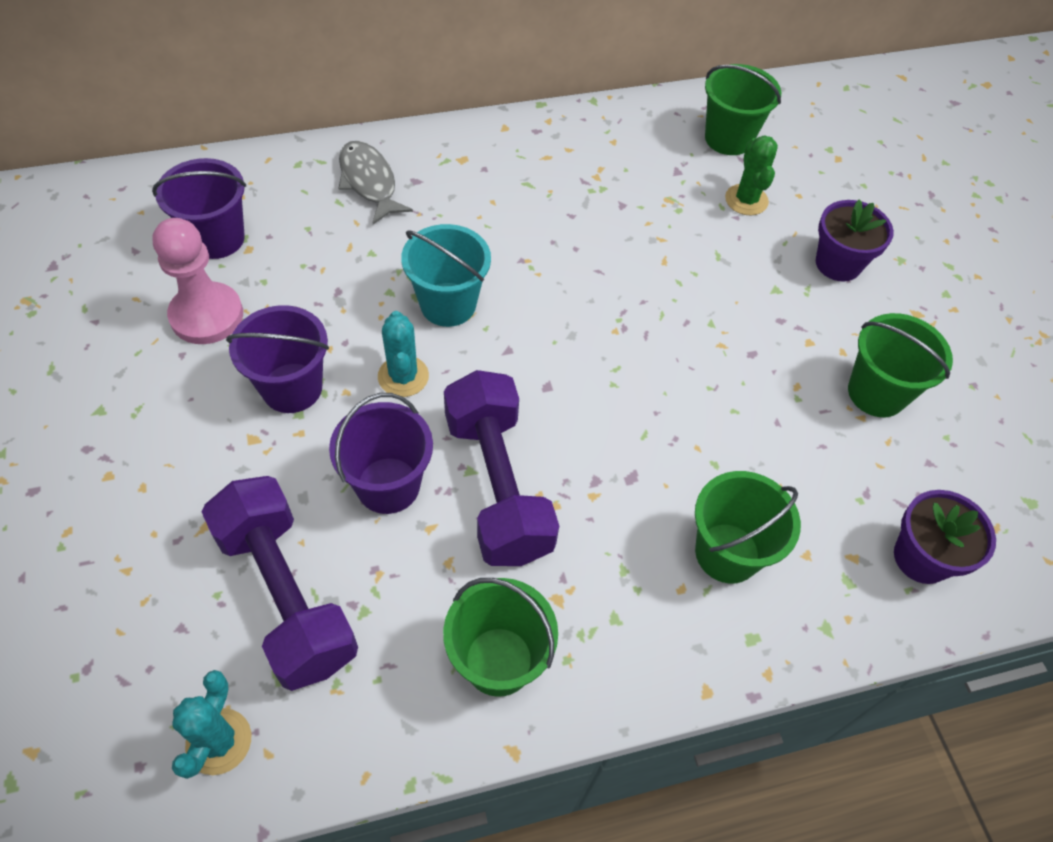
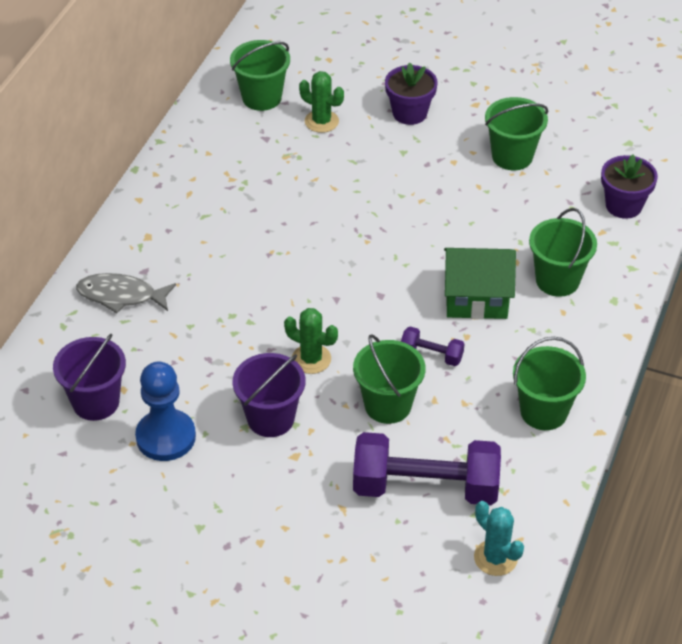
camera: 50 degrees left, 10 degrees down
pink pawn [153,218,243,344] -> blue pawn [135,361,196,461]
purple bucket [329,393,433,514] -> green bucket [353,334,426,424]
turquoise cactus [378,311,429,397] -> green cactus [284,308,338,374]
turquoise bucket [401,224,491,327] -> none
purple dumbbell [444,370,559,566] -> purple dumbbell [401,326,464,366], size x0.45
none -> green house [444,248,516,319]

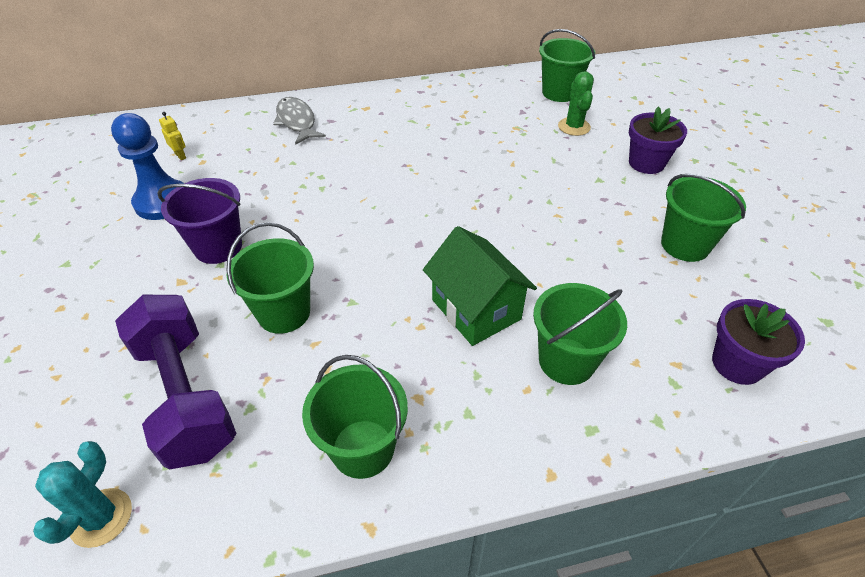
camera: 55 degrees right, 0 degrees up
purple bucket [53,334,126,421] -> yellow robot [159,112,186,160]
green cactus [284,308,338,374] -> none
purple dumbbell [401,326,464,366] -> none

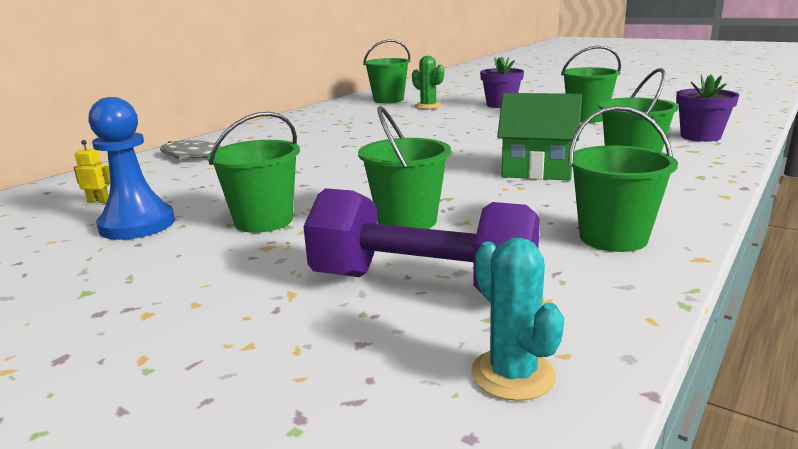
camera: 40 degrees left, 25 degrees down
purple bucket [157,178,242,264] -> green bucket [207,112,300,233]

